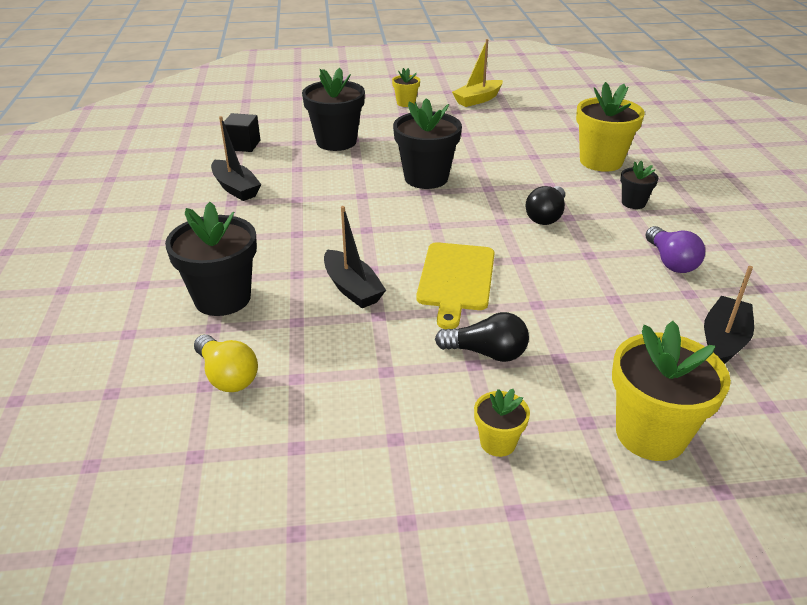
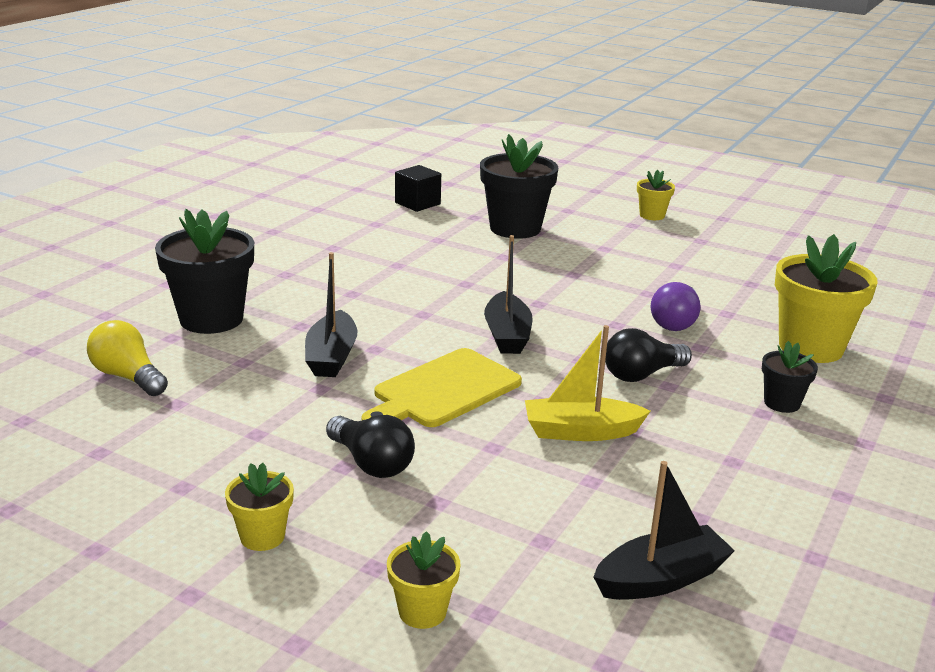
camera: 35 degrees right, 10 degrees down
yellow light bulb [194,335,258,392] -> yellow light bulb turned 135 degrees clockwise [87,320,168,396]
black boat [211,116,261,201] -> black boat moved to [484,235,533,354]
black flower pot [393,98,462,189] -> none
yellow boat [452,39,503,107] -> yellow boat moved to [525,325,651,441]
yellow flower pot [612,321,731,461] -> yellow flower pot [387,531,461,629], size x0.51
purple light bulb [645,226,705,273] -> purple light bulb moved to [651,282,701,331]

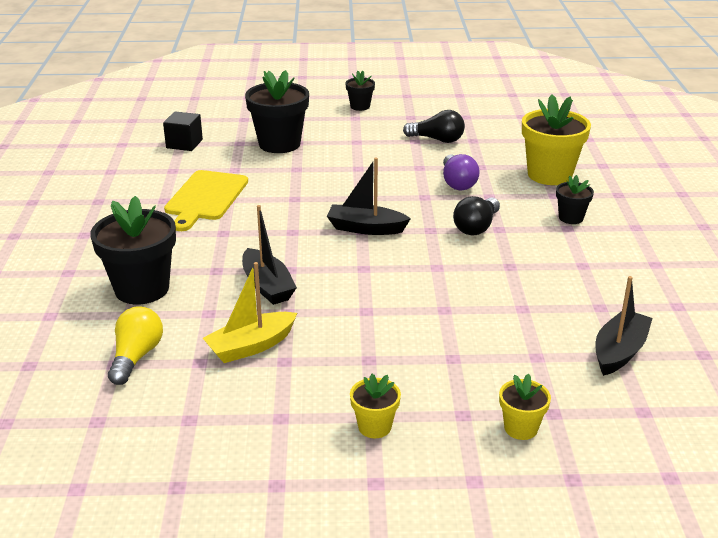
camera: 30 degrees left, 5 degrees up
yellow light bulb [87,320,168,396] -> yellow light bulb turned 90 degrees clockwise [108,306,163,385]
black light bulb [326,415,415,478] -> black light bulb moved to [403,110,465,143]
yellow cutting board [362,348,522,427] -> yellow cutting board moved to [164,170,248,231]
black boat [484,235,533,354] -> black boat turned 135 degrees clockwise [327,158,411,235]
yellow boat [525,325,651,441] -> yellow boat moved to [203,262,297,363]
yellow flower pot [637,170,675,220] -> black flower pot [345,71,375,111]

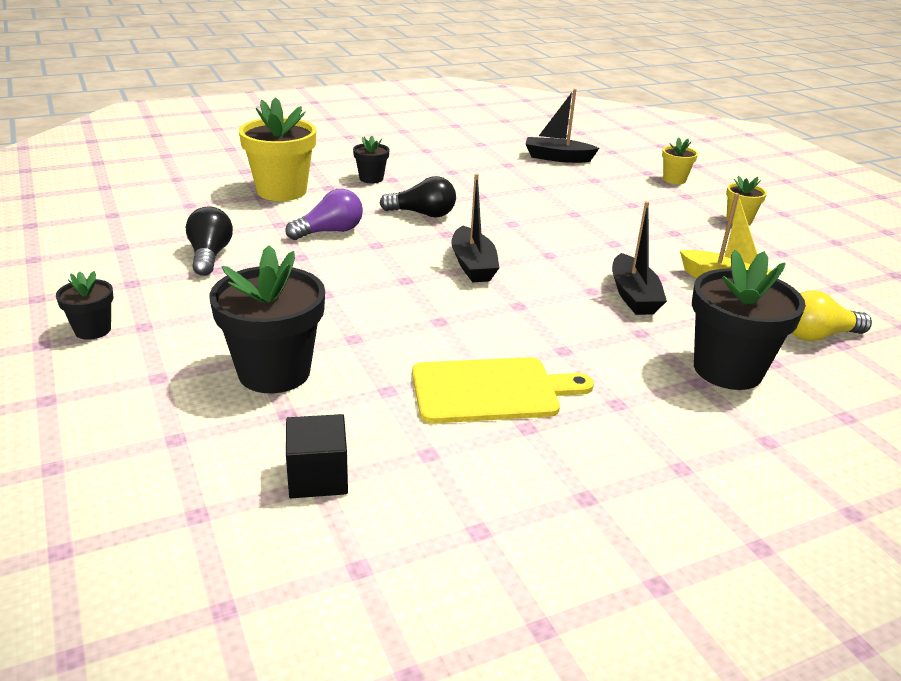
camera: 115 degrees left, 0 degrees up
black boat [242,205,297,305] -> black boat turned 135 degrees clockwise [612,201,667,315]

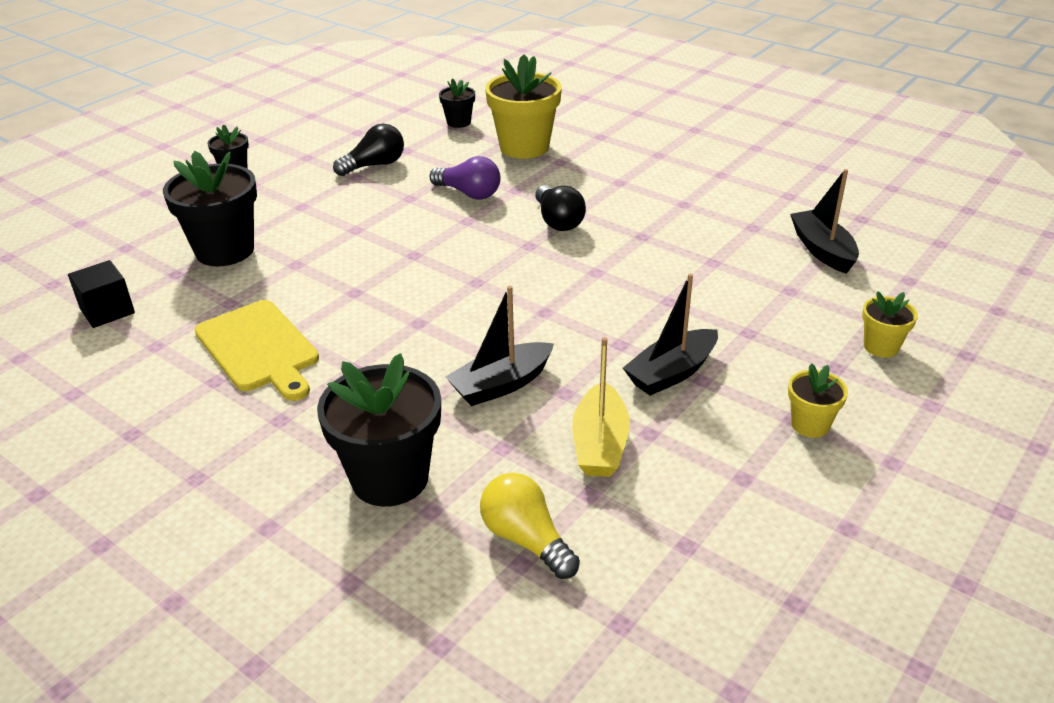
camera: 65 degrees right, 5 degrees up
black flower pot [353,136,390,184] -> black flower pot moved to [439,79,475,128]
black boat [451,174,500,282] -> black boat moved to [623,274,718,395]

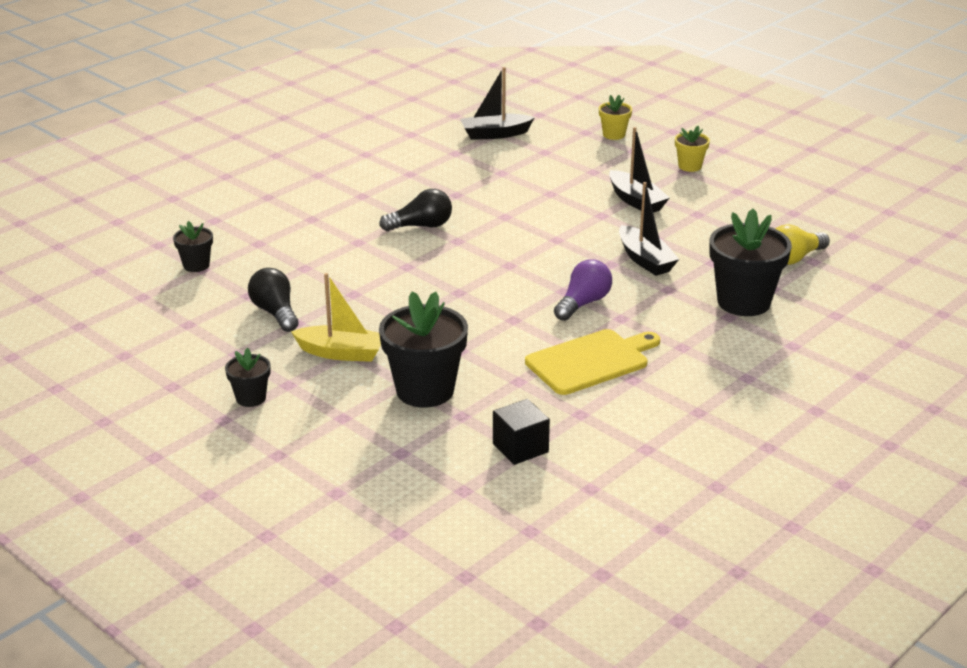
camera: 85 degrees left, 5 degrees down
purple light bulb [430,156,501,199] -> purple light bulb moved to [554,259,612,321]
yellow flower pot [485,54,562,159] -> none
yellow boat [572,337,630,477] -> yellow boat moved to [291,273,381,362]

